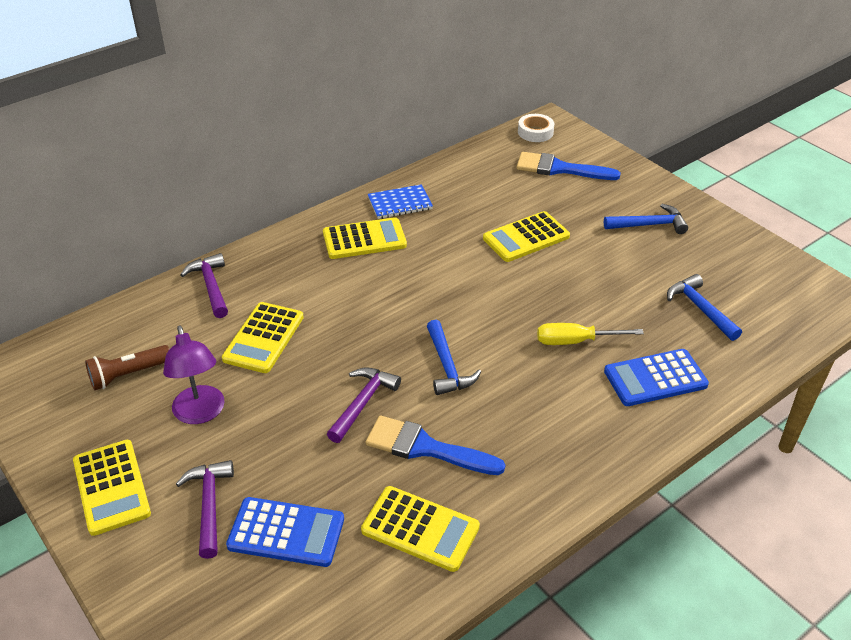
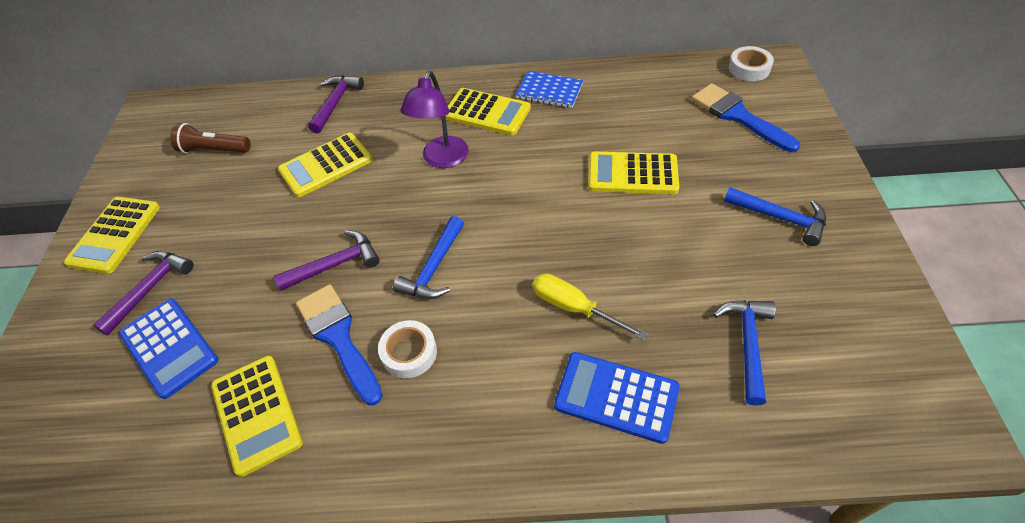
camera: 40 degrees right, 10 degrees up
purple lamp [163,326,225,424] -> purple lamp moved to [400,71,469,168]
none -> white tape [378,320,437,378]

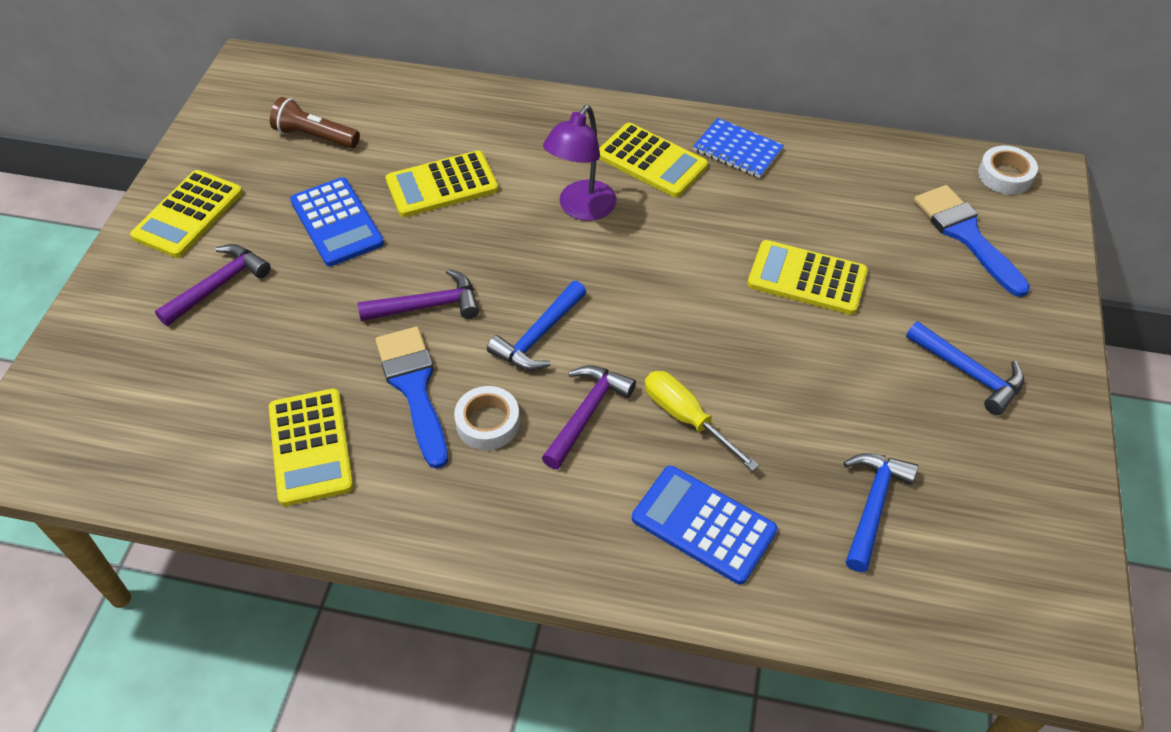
camera: 10 degrees right, 0 degrees up
blue calculator [119,298,219,399] -> blue calculator moved to [290,177,384,266]
purple hammer [308,75,364,133] -> purple hammer moved to [542,365,636,469]

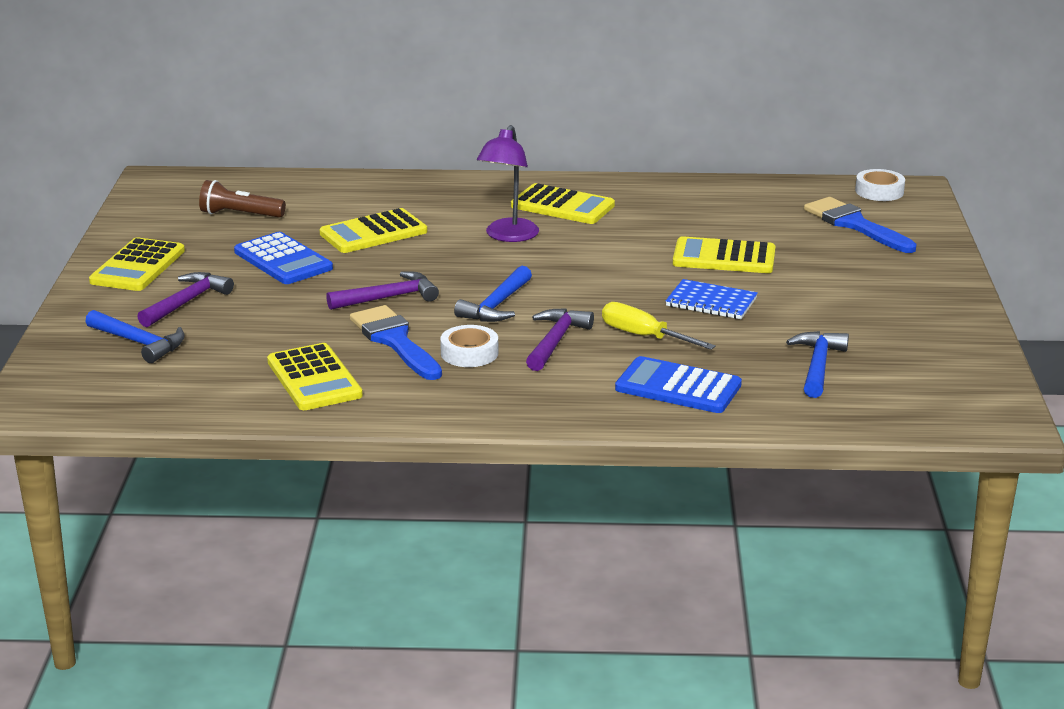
camera: 10 degrees left, 25 degrees down
blue notebook [693,118,784,178] -> blue notebook moved to [665,279,758,319]
blue hammer [906,321,1024,415] -> blue hammer moved to [85,310,185,363]

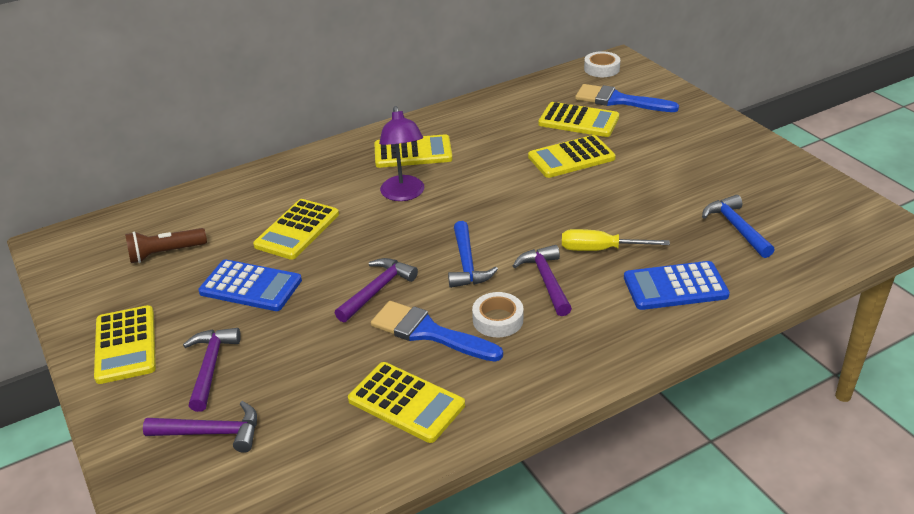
camera: 30 degrees left, 10 degrees up
blue hammer [85,310,185,363] -> purple hammer [143,401,257,453]
blue notebook [665,279,758,319] -> none
none -> yellow calculator [538,102,619,137]

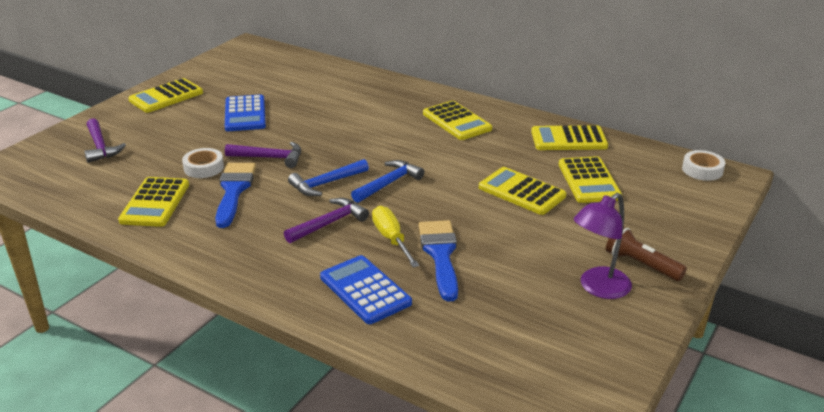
camera: 60 degrees right, 5 degrees down
brown flashlight [125,228,207,263] -> brown flashlight moved to [606,227,687,281]
purple hammer [183,328,241,412] -> none
yellow calculator [253,199,339,260] -> yellow calculator moved to [531,125,608,150]
purple lamp [379,106,424,201] -> purple lamp moved to [574,193,632,299]
white tape [472,292,523,337] -> white tape moved to [182,148,224,178]
blue brush [575,84,679,112] -> blue brush moved to [419,220,458,302]
blue hammer [702,195,775,258] -> blue hammer moved to [351,160,424,203]

